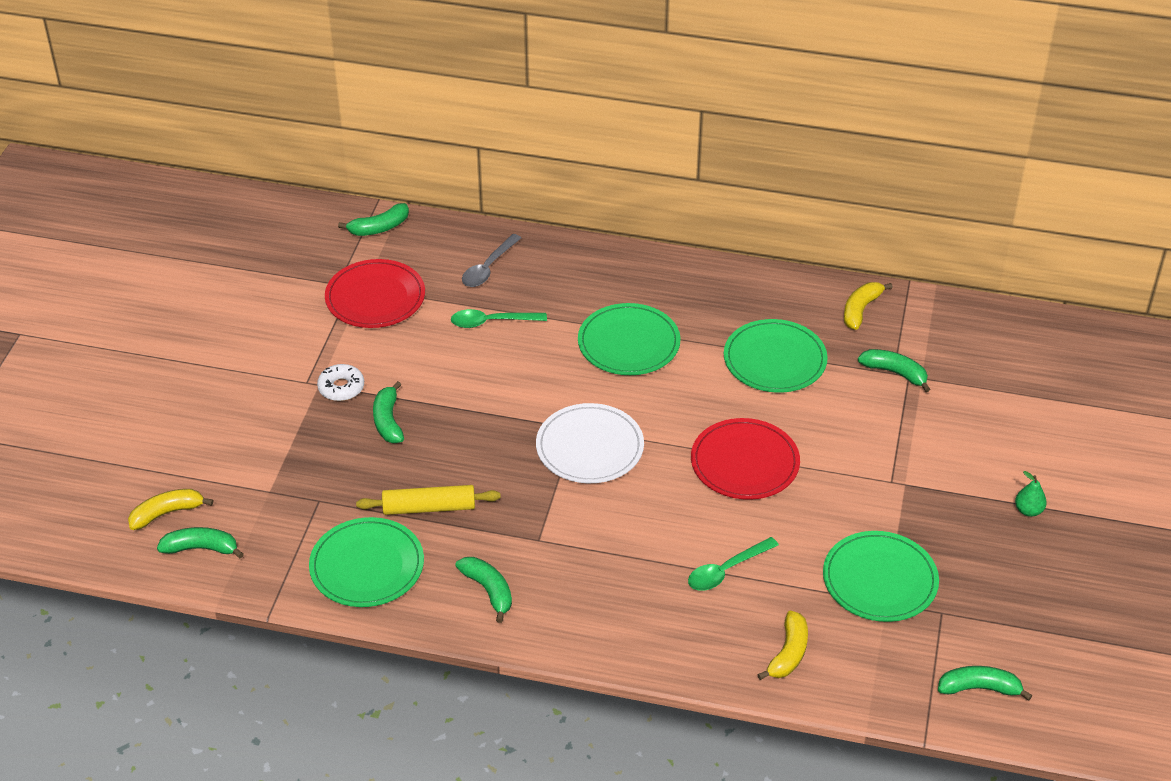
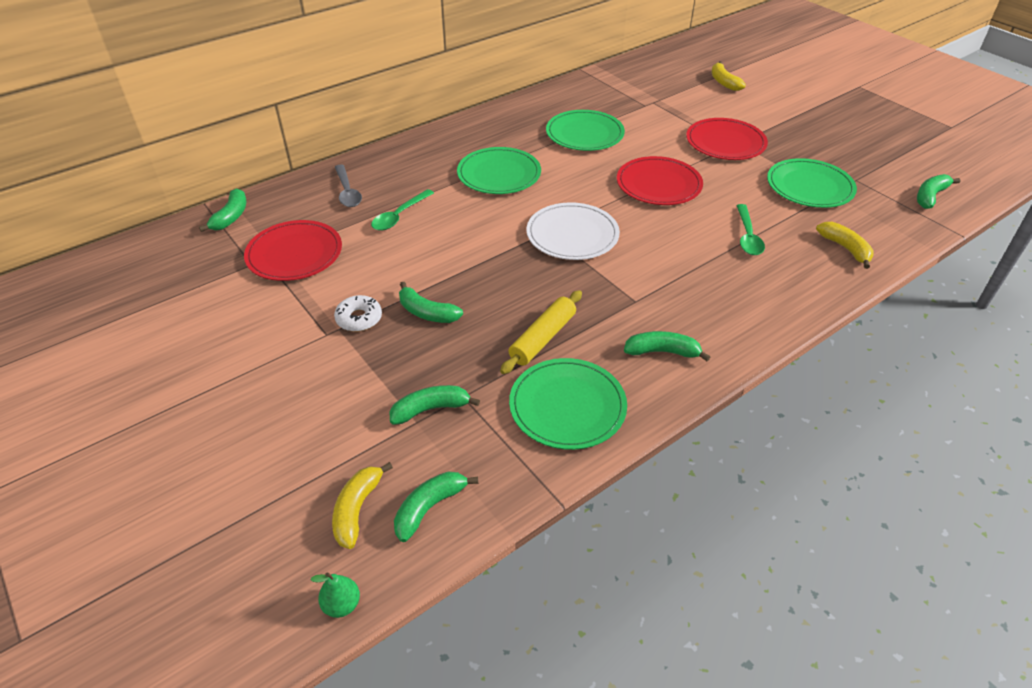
camera: 50 degrees left, 0 degrees up
yellow banana [844,282,893,330] -> yellow banana moved to [711,61,746,91]
green banana [858,349,931,392] -> green banana moved to [390,385,480,425]
green pear [1015,471,1047,517] -> green pear moved to [310,572,360,618]
none -> red plate [686,118,768,160]

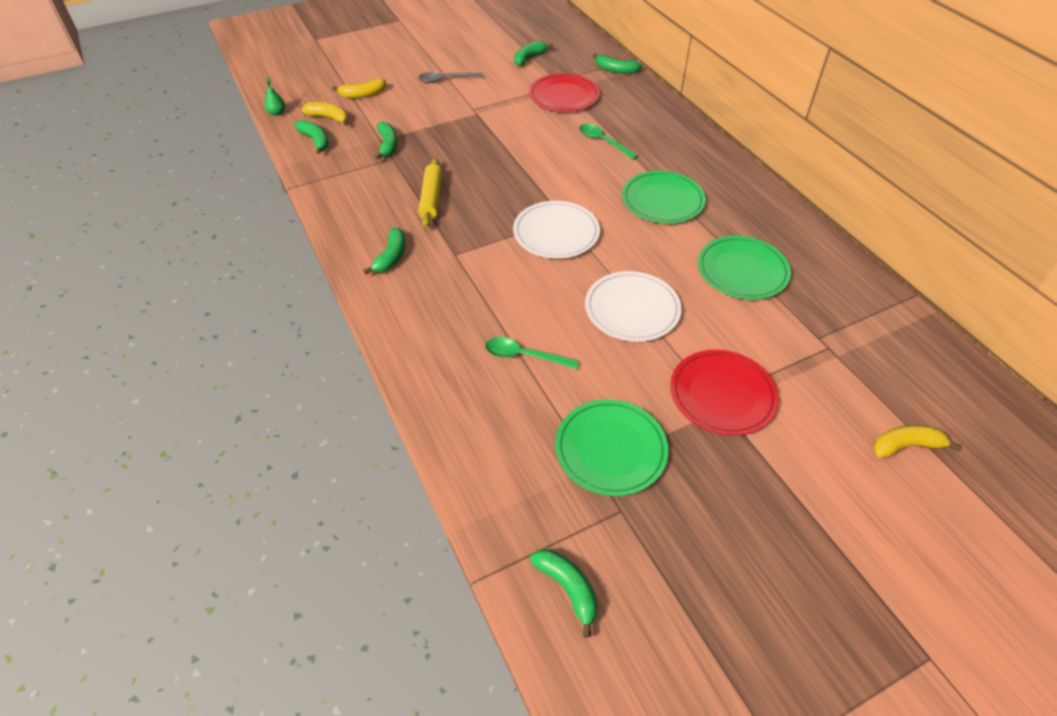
camera: 100 degrees right, 5 degrees up
white donut [334,295,382,332] -> none
grey spoon [335,164,362,207] -> grey spoon moved to [418,72,483,83]
green banana [399,282,463,323] -> green banana moved to [514,41,554,66]
yellow rolling pin [500,290,582,374] -> yellow rolling pin turned 45 degrees clockwise [418,158,443,228]
green plate [509,358,627,450] -> none
red plate [617,156,703,205] -> white plate [585,271,681,342]
yellow banana [816,222,874,269] -> yellow banana moved to [332,78,386,98]

